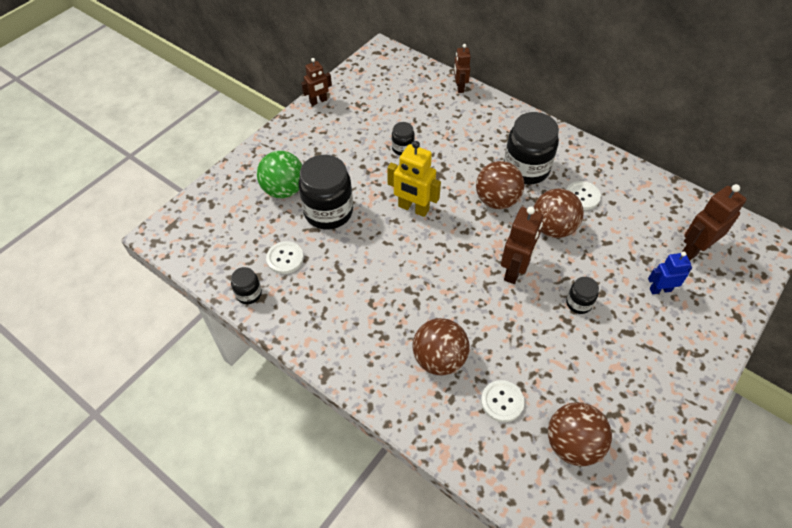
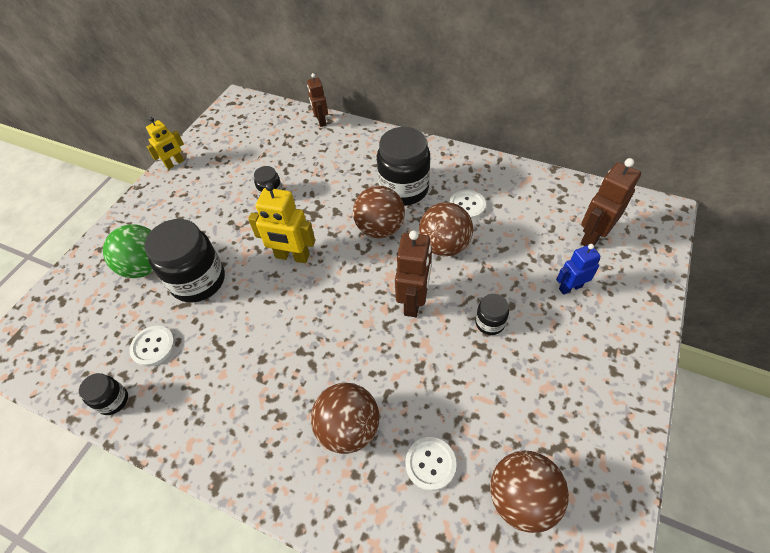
camera: 10 degrees left, 0 degrees up
brown robot [301,58,332,106] -> yellow robot [146,117,184,169]

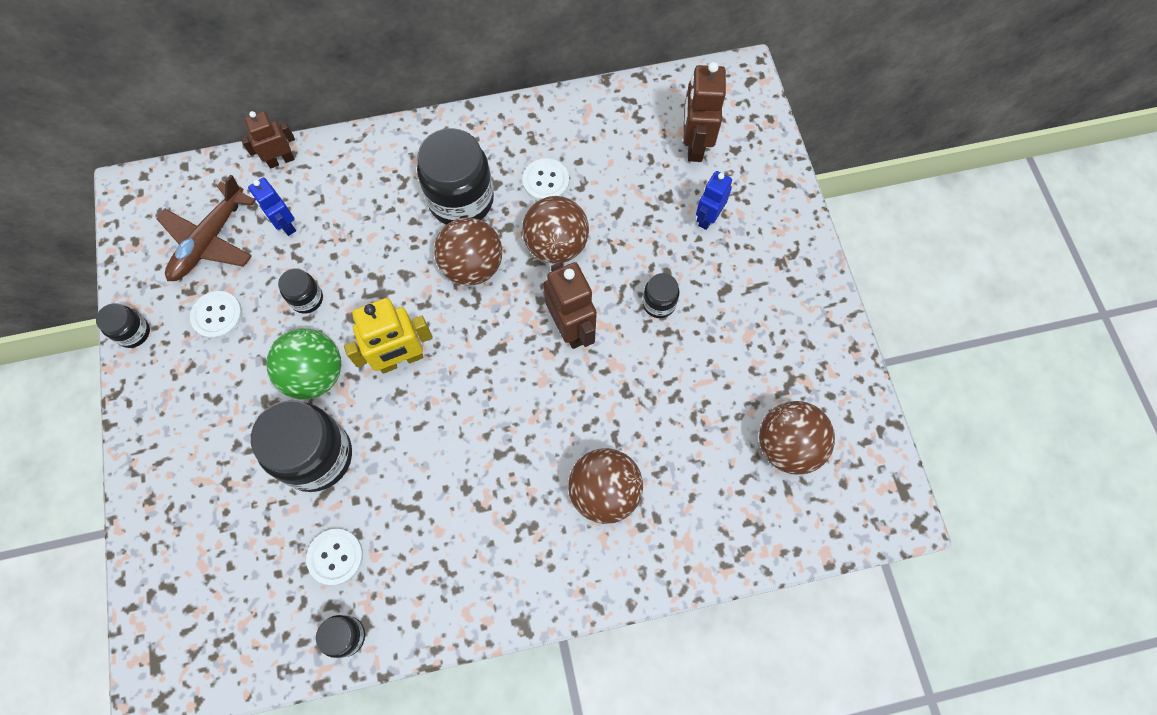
camera: 40 degrees left, 15 degrees up
green ball [103,224,154,278] -> green ball moved to [266,329,341,400]
yellow robot [146,117,184,169] -> black jar [96,303,150,348]
brown robot [307,73,328,127] -> brown robot turned 120 degrees clockwise [241,111,295,169]
white button [405,437,456,491] -> white button moved to [190,291,242,339]
none -> brown plane [156,174,255,281]
none -> blue robot [248,177,296,236]

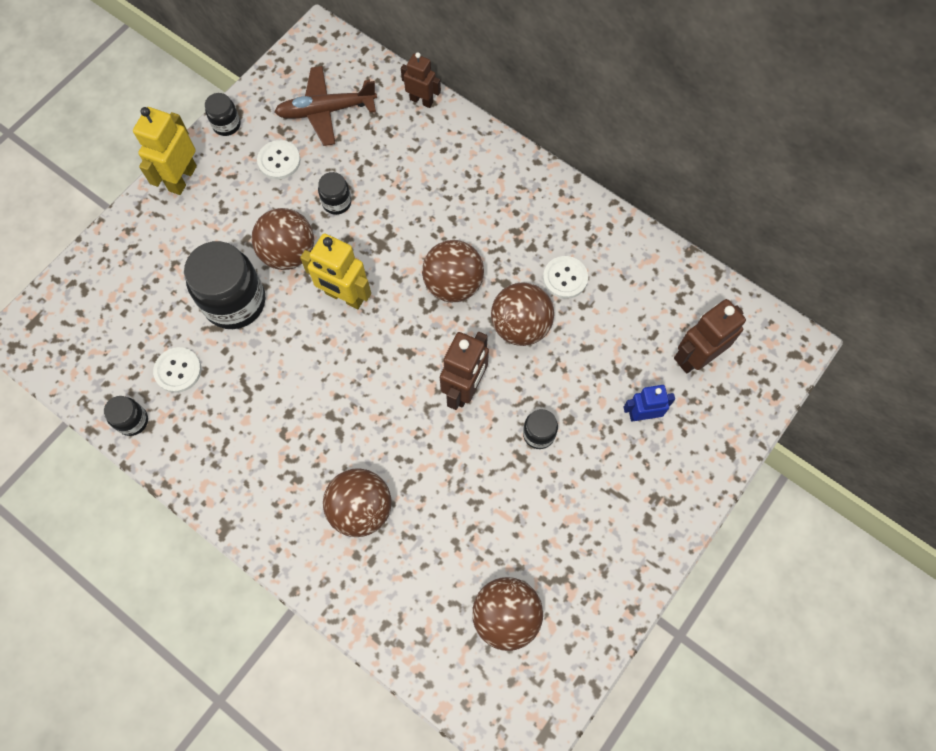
camera: 50 degrees right, 0 degrees up
blue robot [248,177,296,236] -> none
green ball [266,329,341,400] -> brown ball [252,208,314,270]
black jar [417,128,494,225] -> none
none -> yellow robot [133,107,197,195]

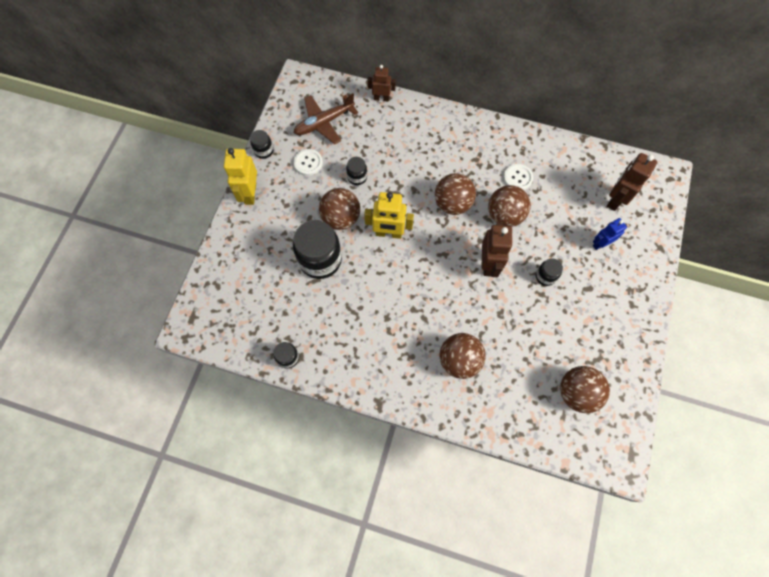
camera: 20 degrees left, 0 degrees up
white button [153,347,201,393] -> none

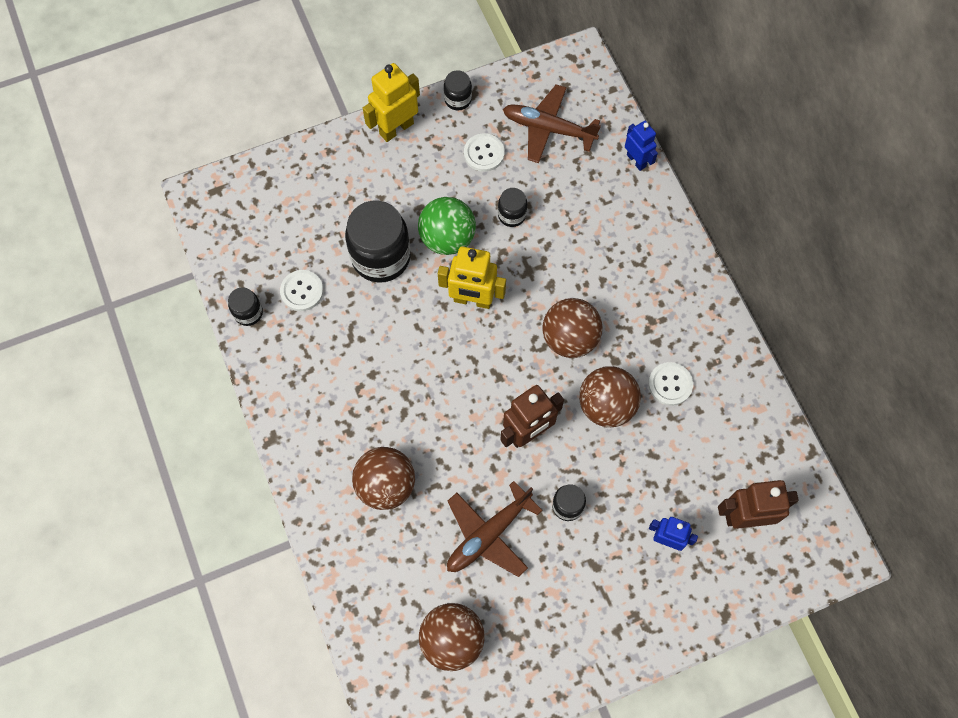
camera: 50 degrees right, 0 degrees up
brown ball [319,188,360,230] -> green ball [418,197,476,255]
yellow robot [364,192,414,239] -> yellow robot turned 45 degrees counterclockwise [438,247,506,309]
brown robot [368,65,396,102] -> blue robot [625,121,658,171]
none -> white button [280,270,323,311]
none -> brown plane [447,481,543,577]

